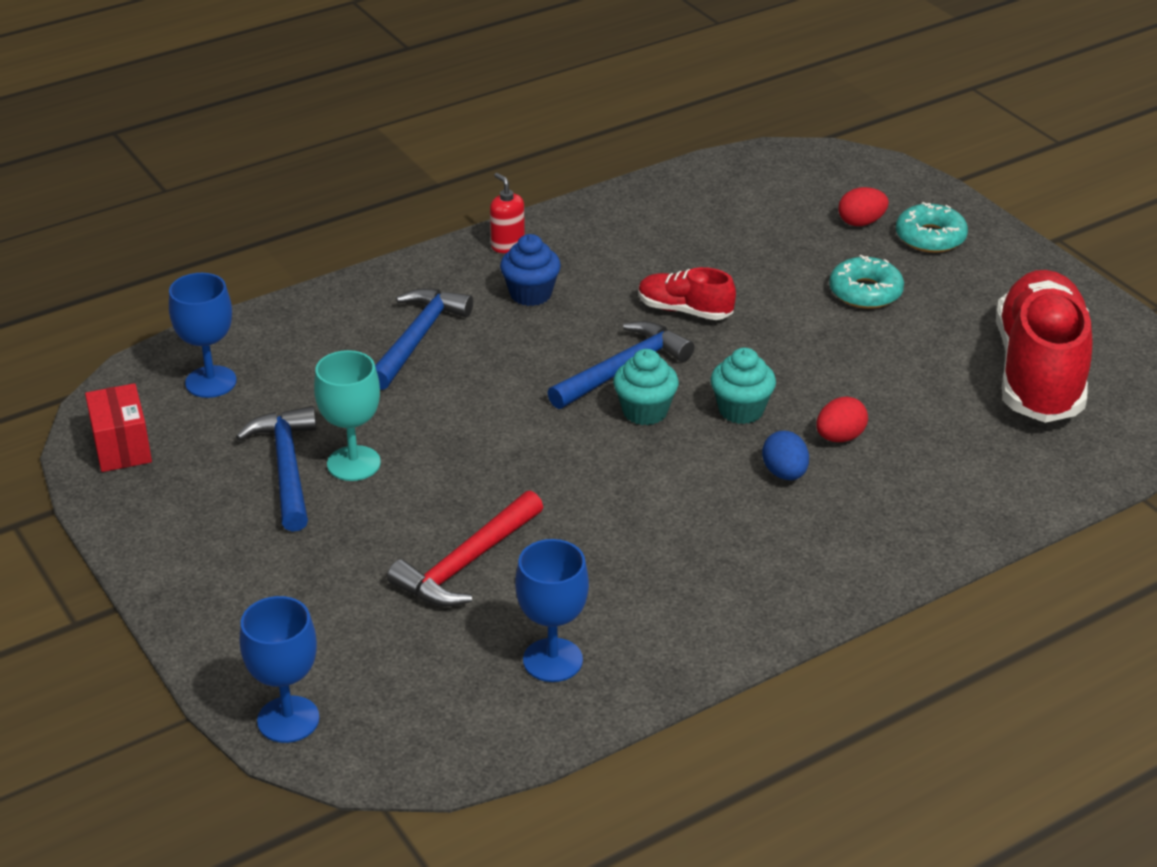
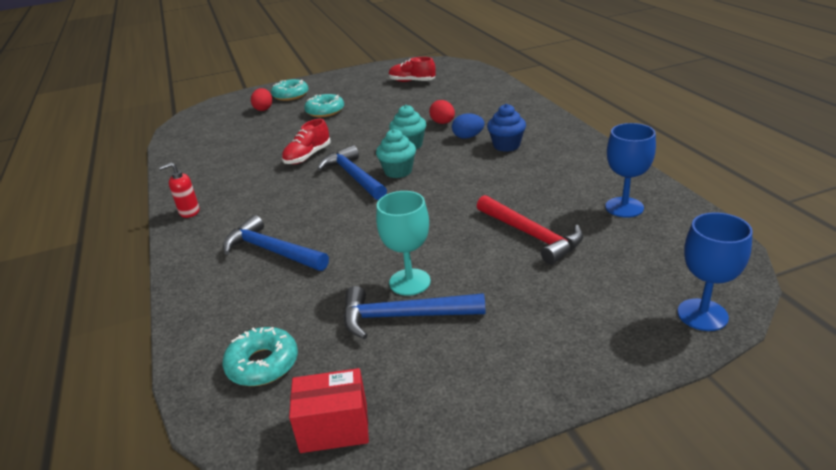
camera: 75 degrees left, 5 degrees down
blue goblet [169,273,237,398] -> turquoise donut [222,327,298,386]
blue cupcake [500,234,561,306] -> blue cupcake moved to [487,104,526,152]
red shoe [996,270,1093,423] -> red shoe [389,57,436,82], size x0.48

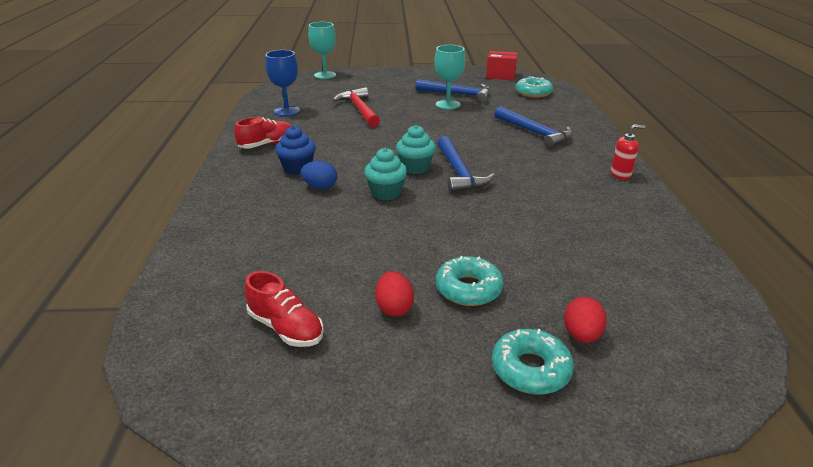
camera: 165 degrees left, 0 degrees up
red shoe [282,119,331,164] -> red shoe moved to [234,117,292,148]
red egg [429,100,455,124] -> red egg moved to [375,271,414,317]
blue goblet [677,212,753,331] -> turquoise goblet [308,22,336,79]

